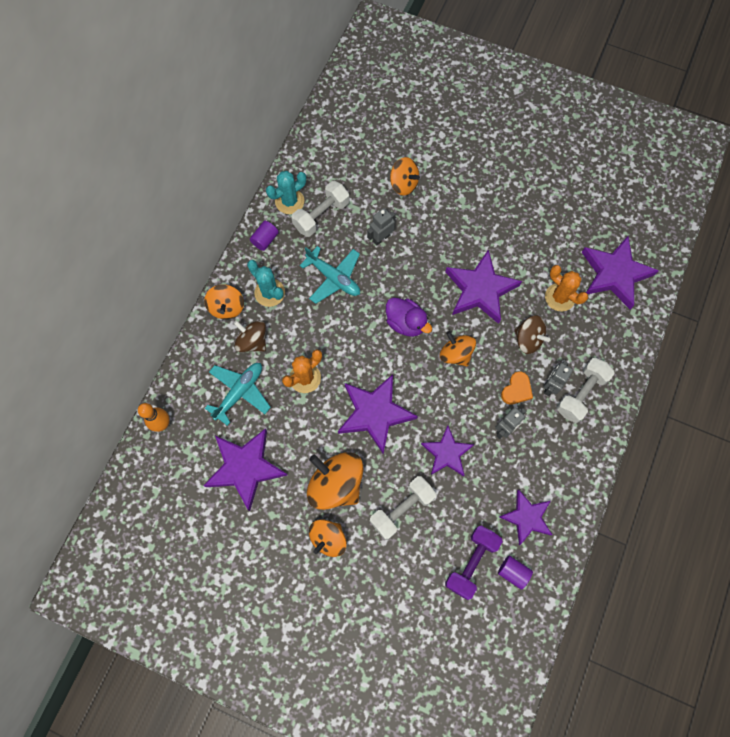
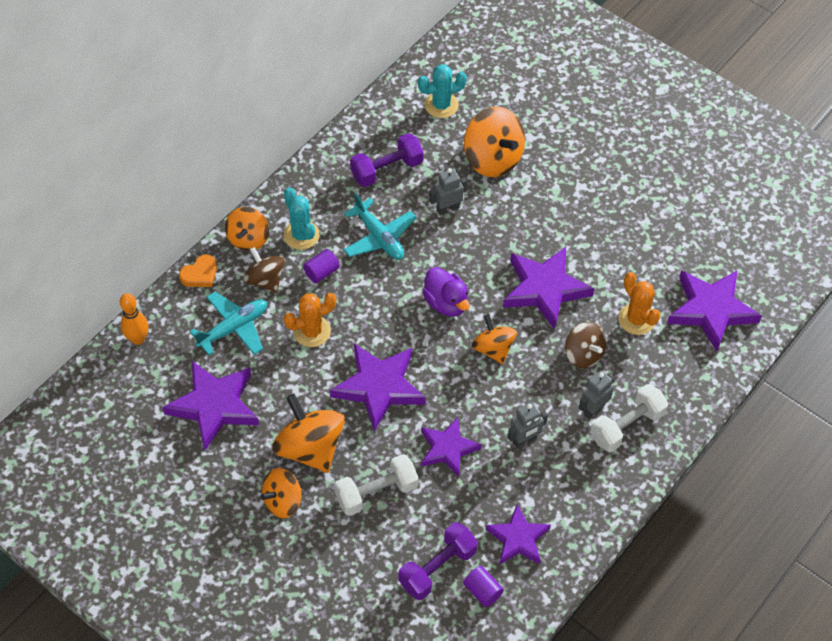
camera: 15 degrees right, 15 degrees down
purple cylinder [250,221,279,251] -> purple cylinder moved to [303,249,340,283]
turquoise cactus [266,171,306,214] -> turquoise cactus moved to [418,64,467,118]
white dumbbell [291,181,349,237] -> purple dumbbell [350,133,424,187]
orange spinning top [390,157,420,195] -> orange spinning top [464,106,525,177], size x1.59
orange heart [501,371,533,404] -> orange heart moved to [179,254,217,287]

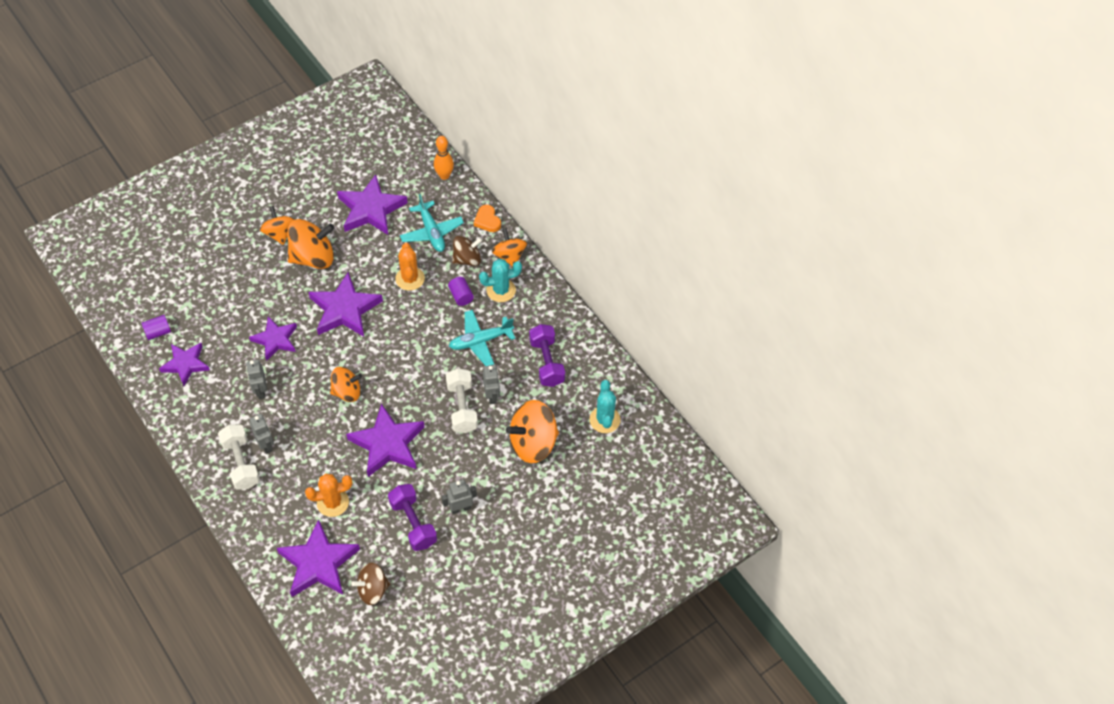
camera: 105 degrees right, 0 degrees up
orange spinning top [225,207,269,251] -> orange spinning top turned 45 degrees clockwise [492,228,527,267]
white dumbbell [334,454,418,516] -> white dumbbell moved to [446,368,478,433]
purple dumbbell [398,522,478,600] -> purple dumbbell moved to [388,484,437,551]
purple duck [423,267,470,316] -> none
brown spinning top [565,322,606,368] -> brown spinning top moved to [351,563,390,605]
none -> grey robot [442,479,477,514]

